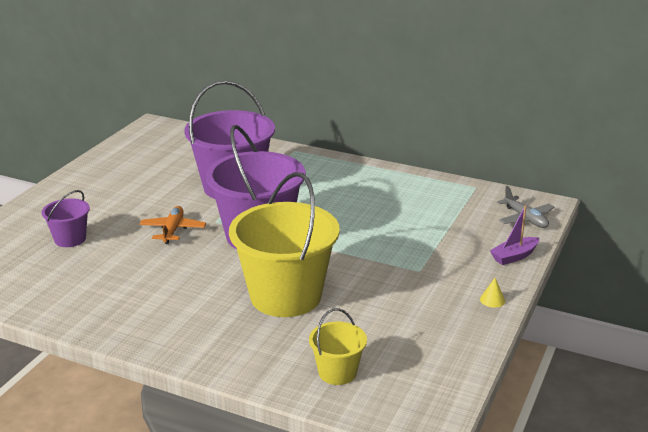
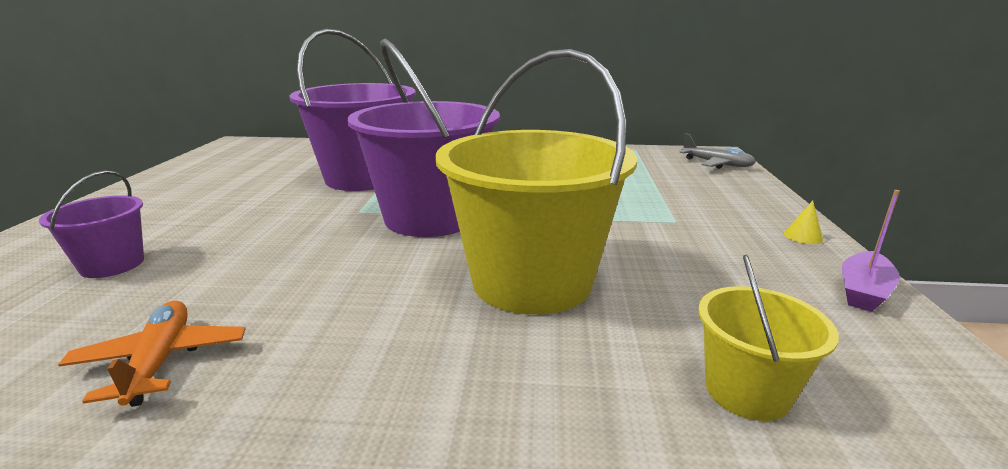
camera: 20 degrees left, 5 degrees down
orange plane [139,206,206,244] -> orange plane moved to [58,301,245,407]
purple boat [490,206,539,265] -> purple boat moved to [842,190,900,312]

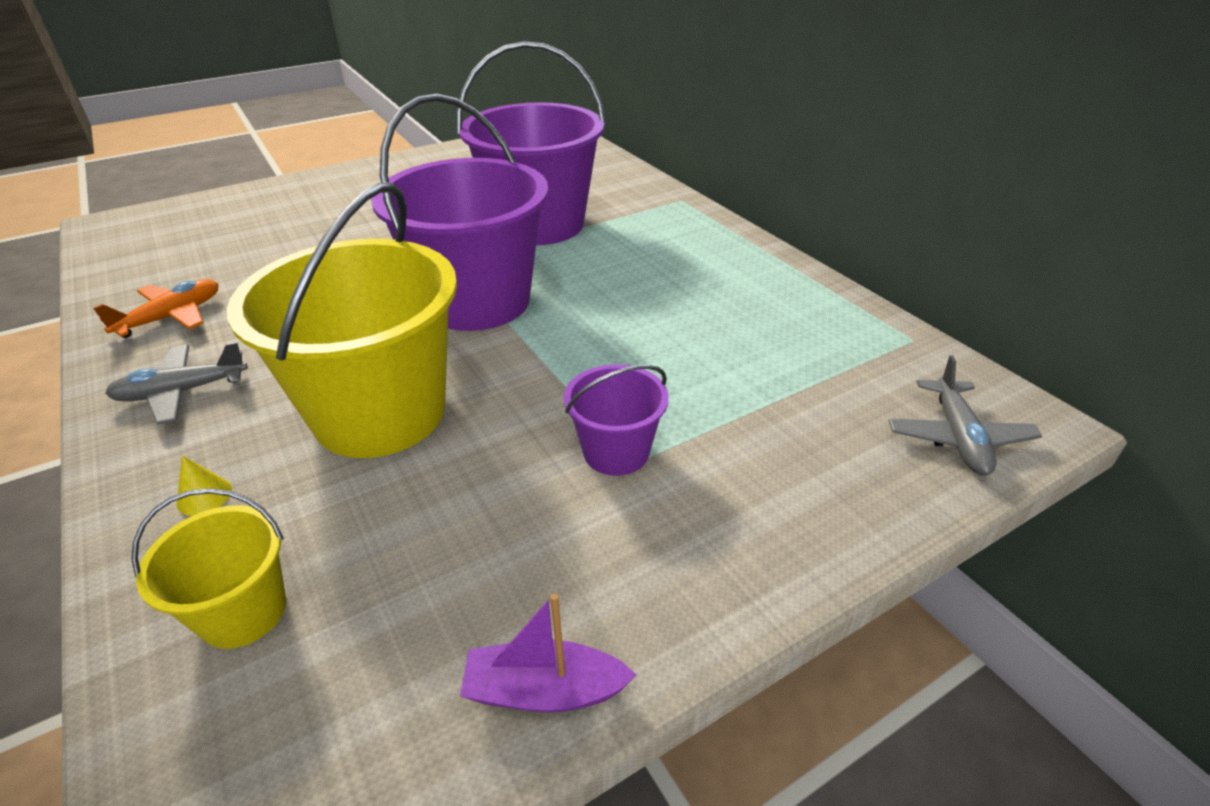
camera: 55 degrees right, 15 degrees up
purple bucket [39,171,144,278] -> purple bucket moved to [564,364,669,476]
yellow cone [784,201,823,244] -> yellow cone moved to [176,455,232,516]
none -> grey plane [105,342,248,425]

